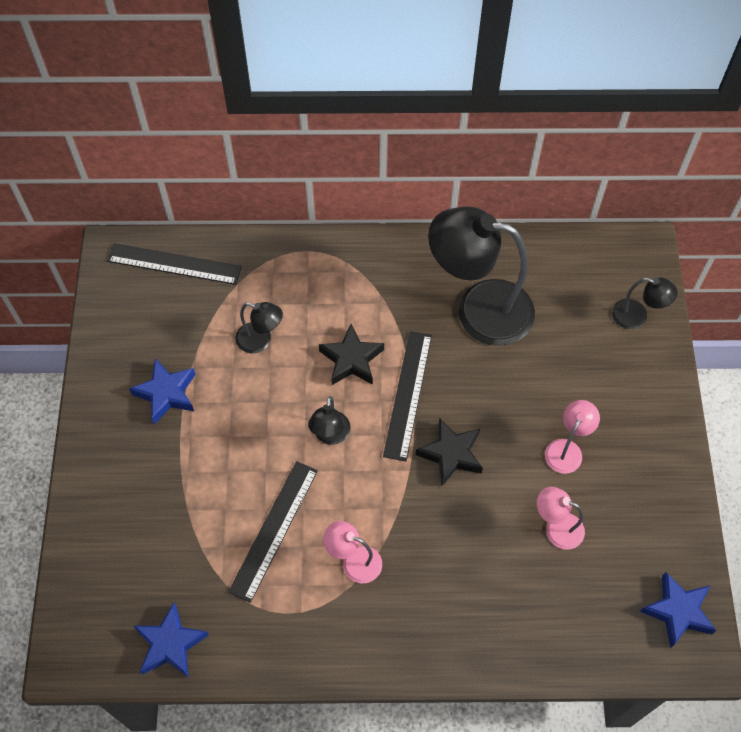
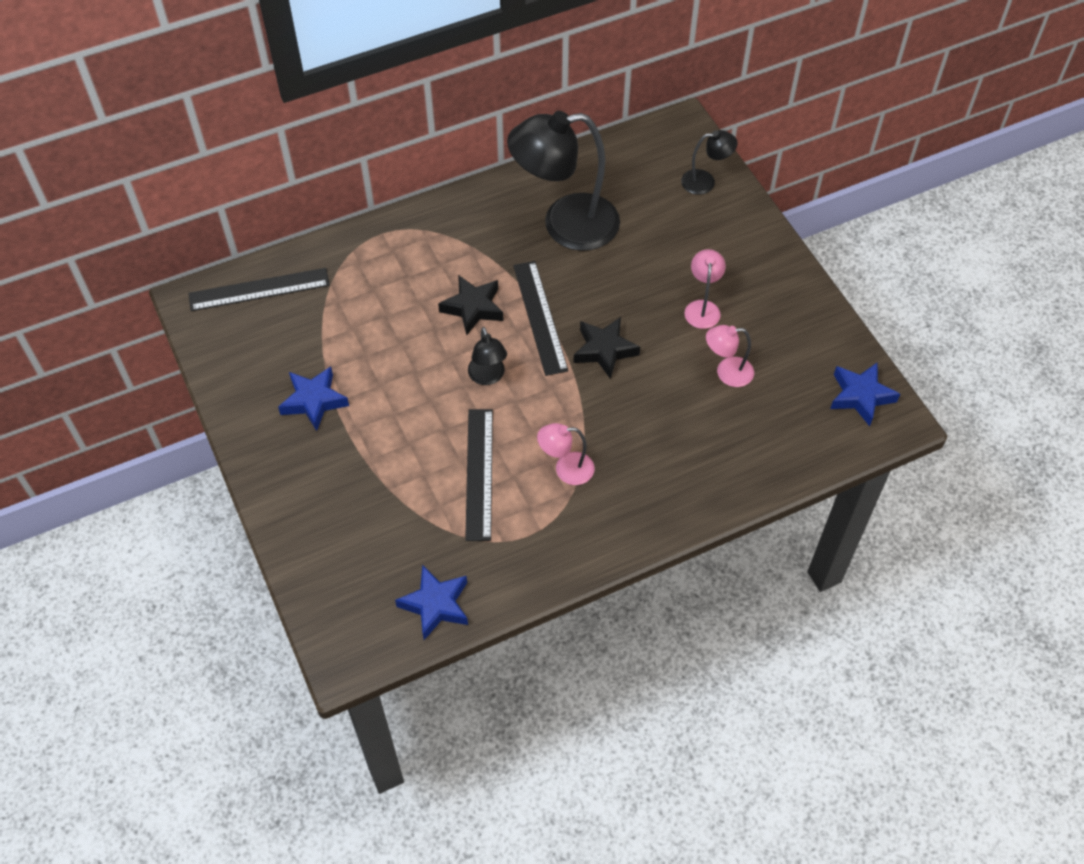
camera: 25 degrees left, 5 degrees down
black lamp [236,302,283,353] -> none

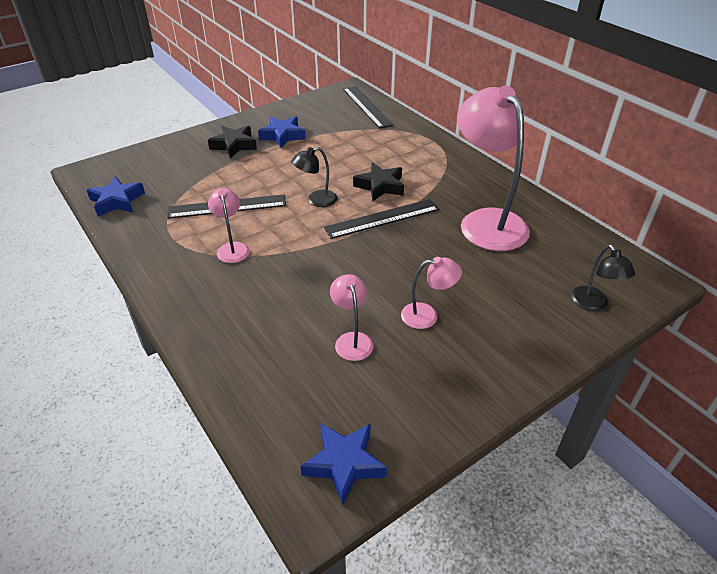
camera: 80 degrees right, 15 degrees down
black lamp [507,111,620,251] -> pink lamp [457,85,530,251]
black star [573,317,640,379] -> black star moved to [208,126,257,159]

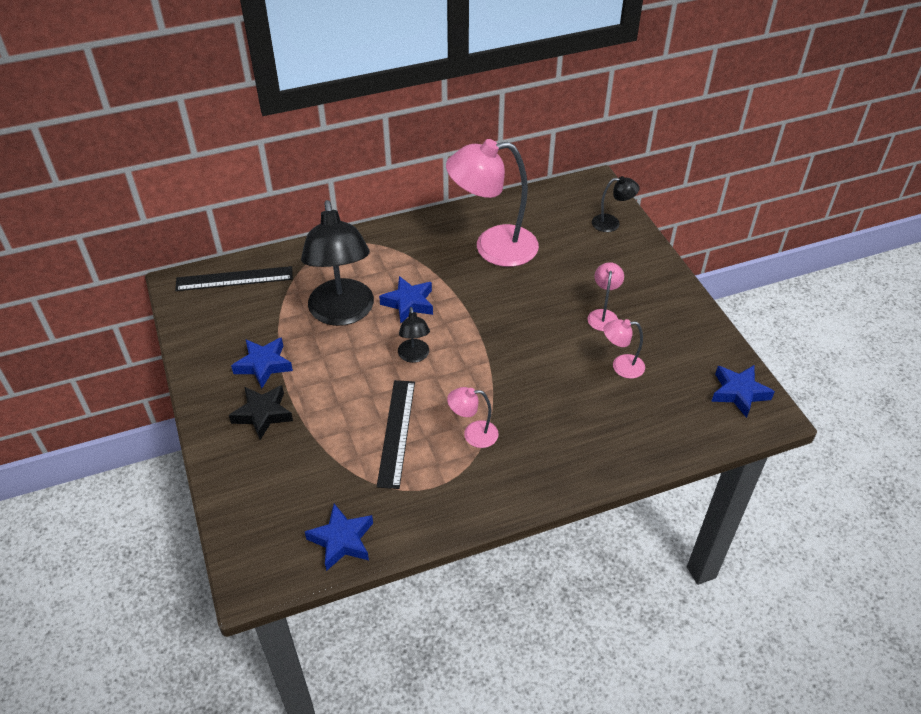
camera: 75 degrees left, 5 degrees up
black ruler [324,199,439,239] -> none
black star [353,163,404,201] -> blue star [379,276,433,324]
none -> black lamp [301,200,374,326]

